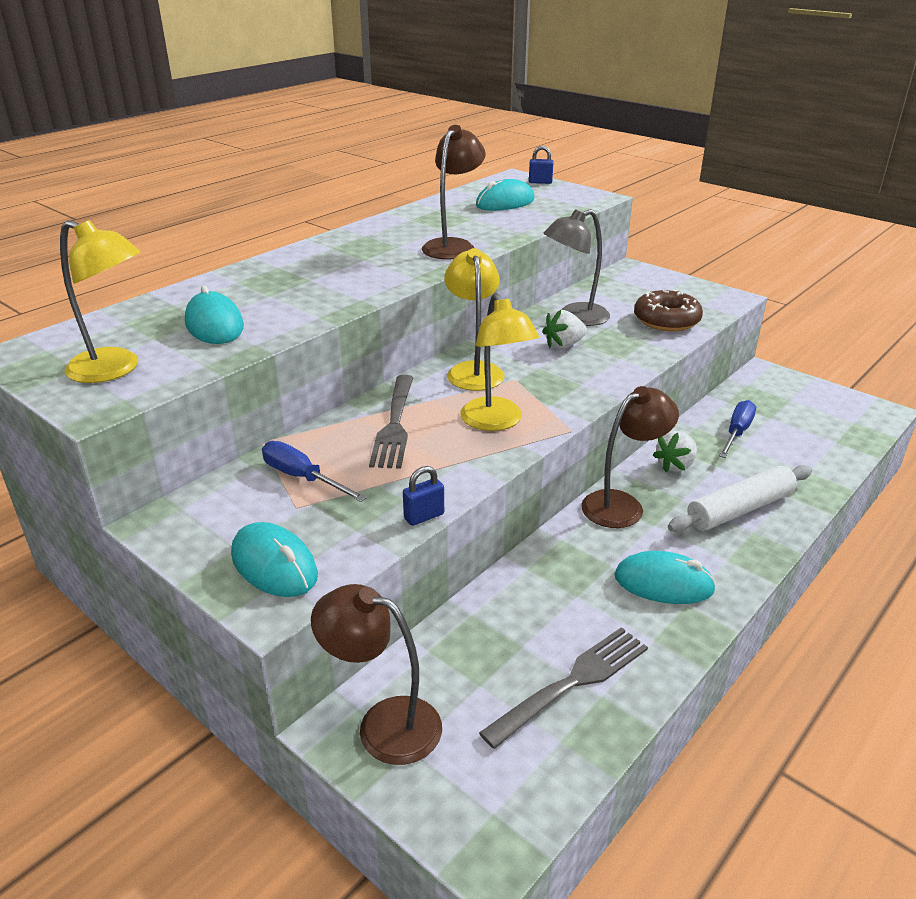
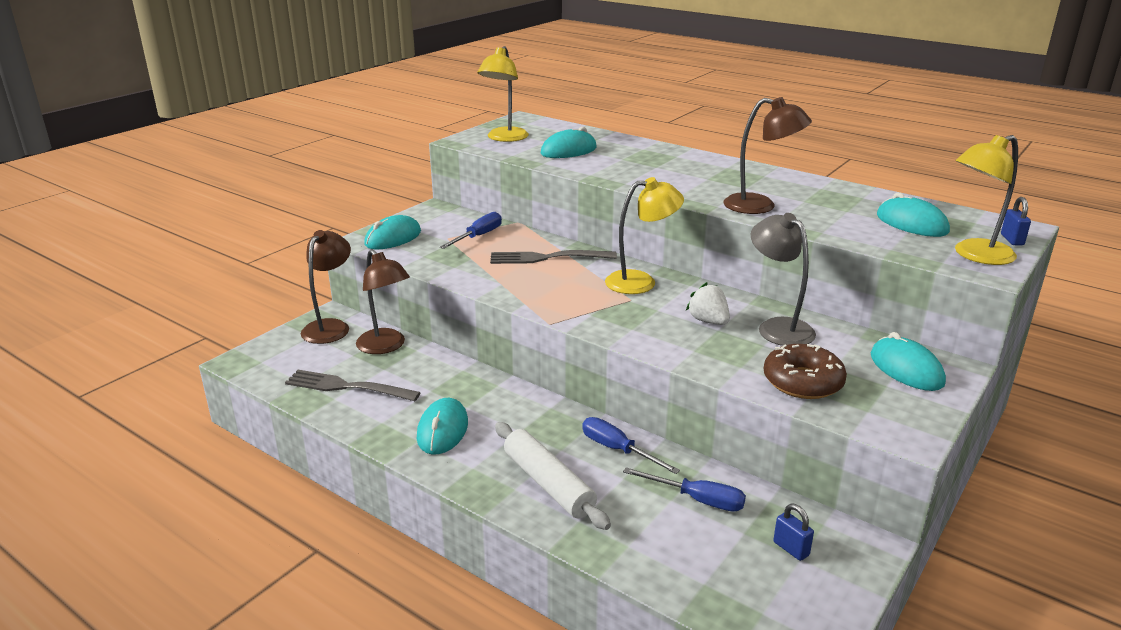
camera: 85 degrees right, 5 degrees down
blue padlock [403,466,444,526] -> blue padlock moved to [773,504,814,561]
yellow lamp [460,293,539,431] -> yellow lamp moved to [955,135,1018,265]
grey fork [479,627,648,749] -> grey fork turned 150 degrees clockwise [285,370,421,401]
brown lamp [581,386,679,528] -> brown lamp moved to [356,249,410,354]
white strawberry [653,431,697,472] -> blue screwdriver [582,417,680,474]
none -> turquoise mouse [871,332,946,391]

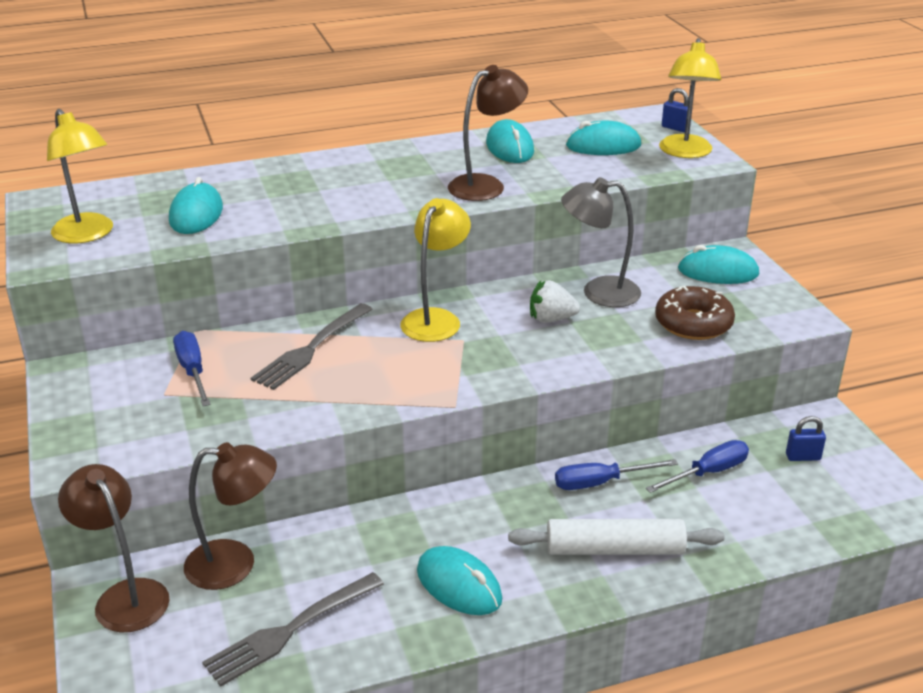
camera: 55 degrees left, 5 degrees up
turquoise mouse [364,215,421,249] -> turquoise mouse moved to [486,119,534,163]

